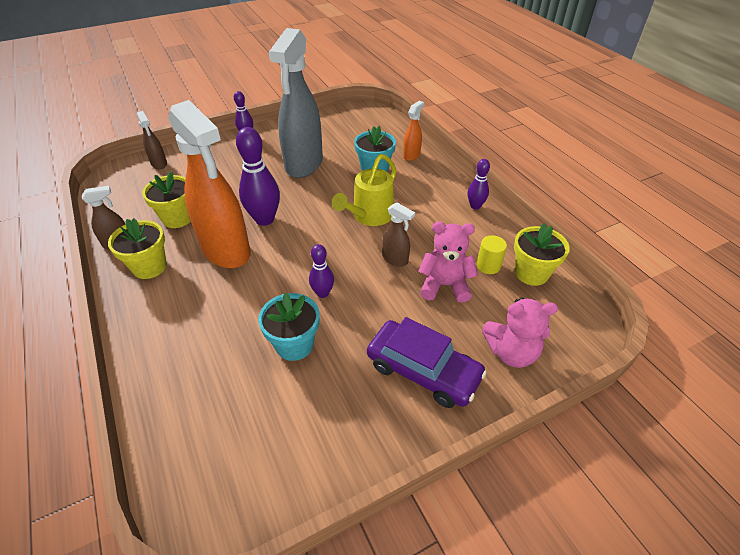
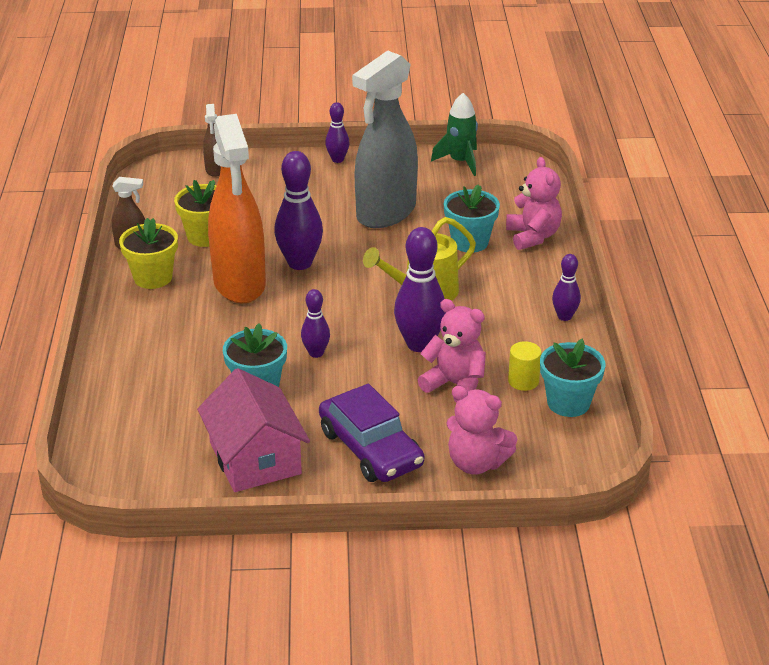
camera: 25 degrees right, 10 degrees down
brown spray bottle [382,203,415,267] -> purple bowling pin [394,227,445,352]
orange spray bottle [403,101,424,161] -> pink teddy bear [506,157,562,250]
yellow flower pot [514,223,570,286] -> turquoise flower pot [540,339,606,417]
none -> pink house [197,368,310,492]
none -> green rocket [431,93,478,176]

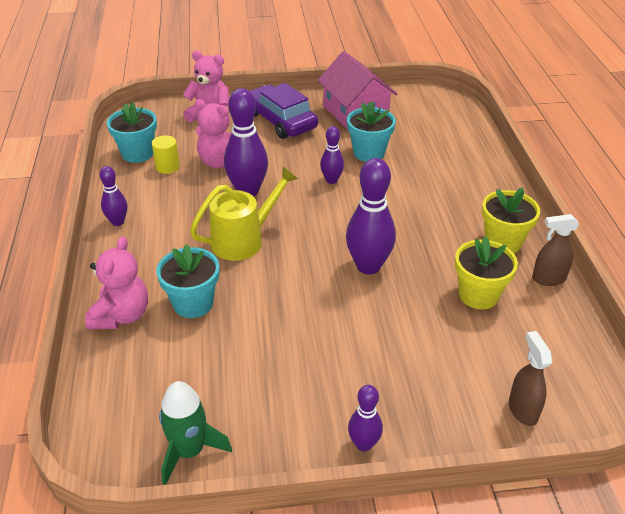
camera: 175 degrees right, 5 degrees up
orange spray bottle [208,114,266,303] -> none
grey spray bottle [352,50,418,228] -> none
pink teddy bear [506,157,562,250] -> pink teddy bear turned 150 degrees counterclockwise [85,237,148,329]

